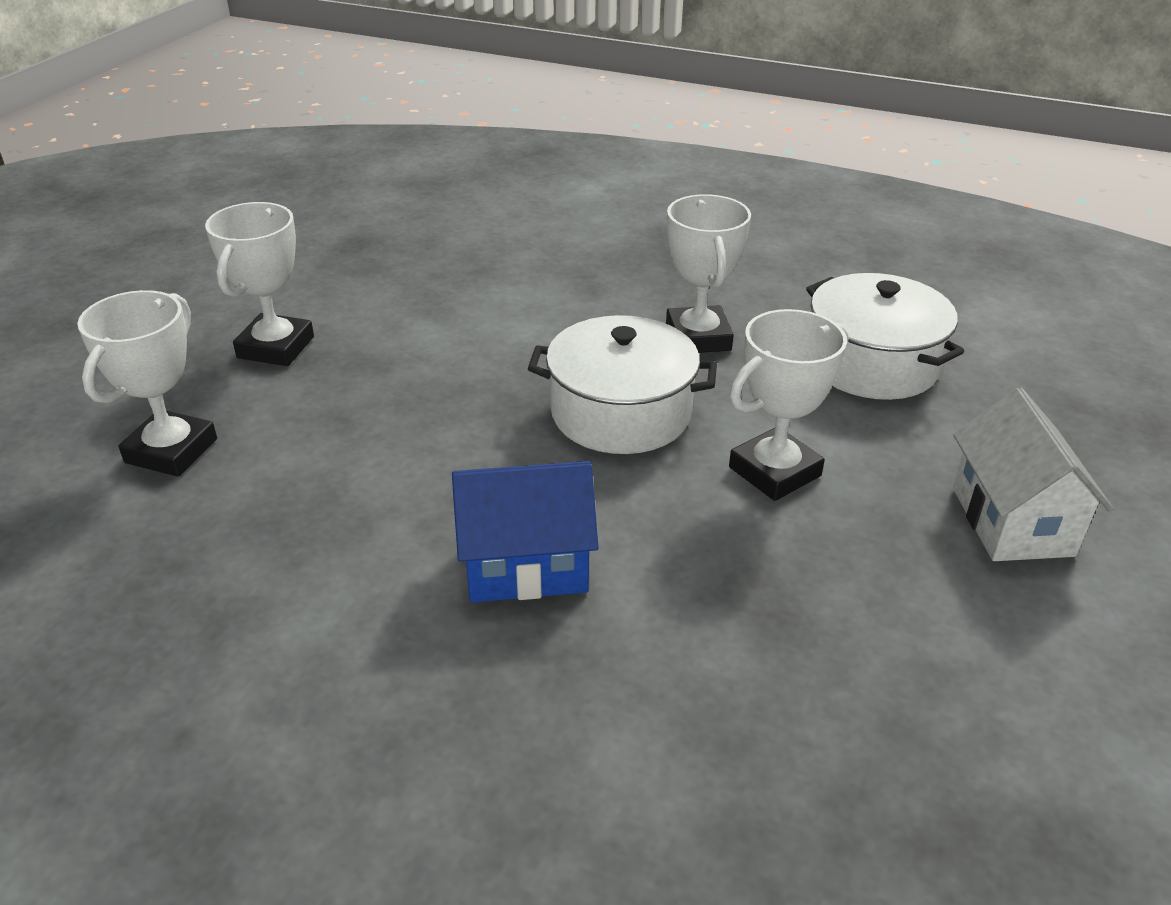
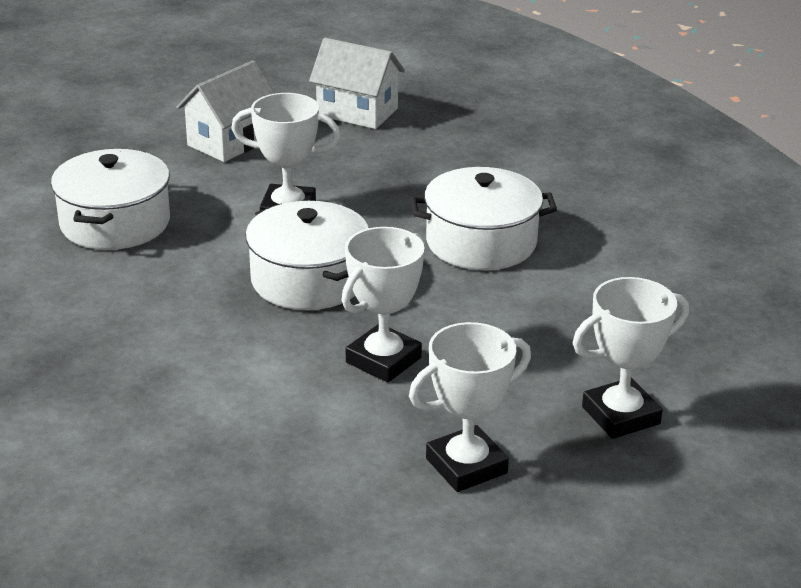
camera: 135 degrees left, 5 degrees down
blue house [452,461,599,603] -> white pot [410,167,557,270]
white trophy [666,194,751,353] -> white trophy moved to [341,227,425,382]
none -> white house [309,38,405,129]

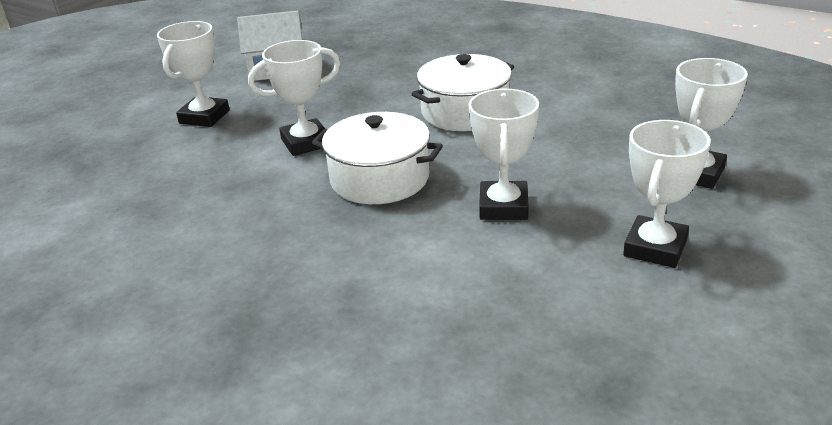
camera: 30 degrees left, 0 degrees up
white pot [51,149,170,250] -> none
white house [176,60,275,162] -> white trophy [157,21,230,127]

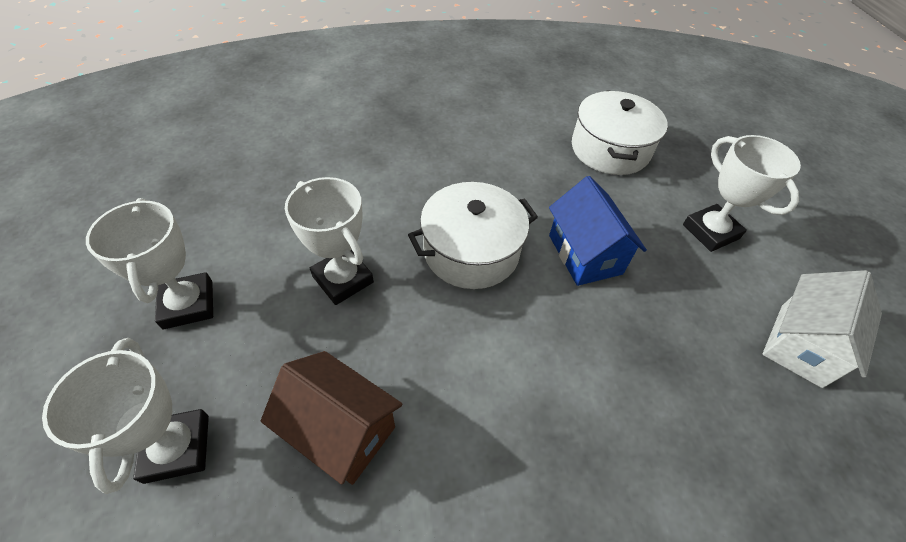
camera: 130 degrees right, 20 degrees up
white trophy [248,40,341,156] -> blue house [549,176,647,286]
white pot [412,54,514,131] -> white pot moved to [572,90,668,175]
none -> brown house [261,351,402,485]

